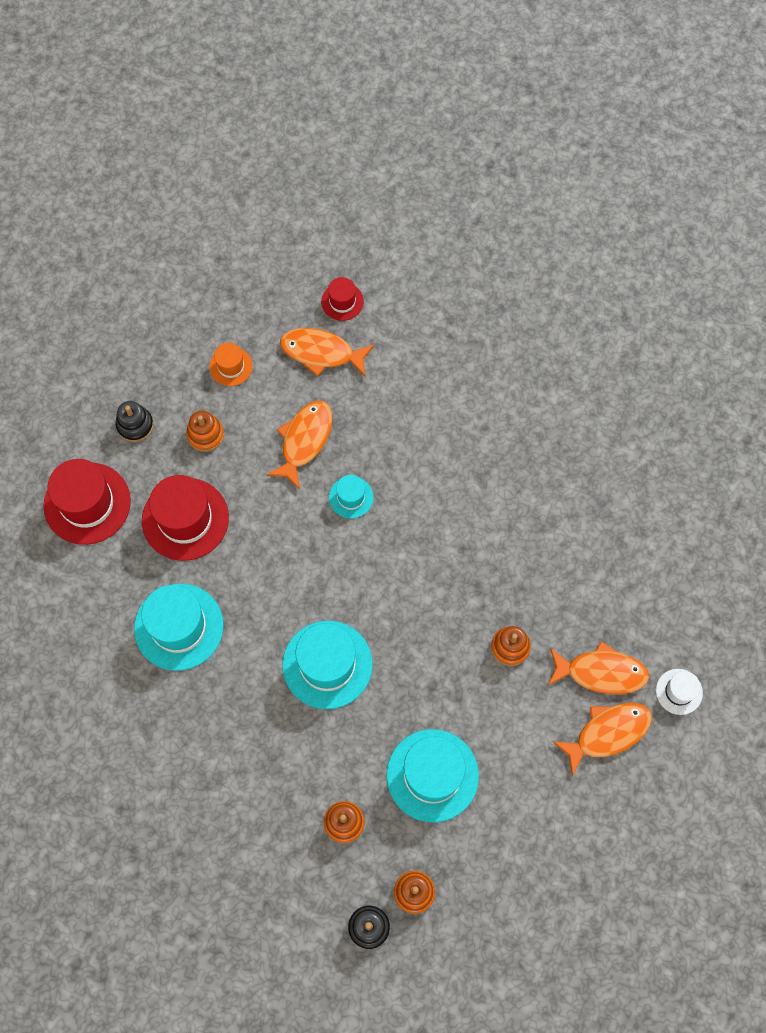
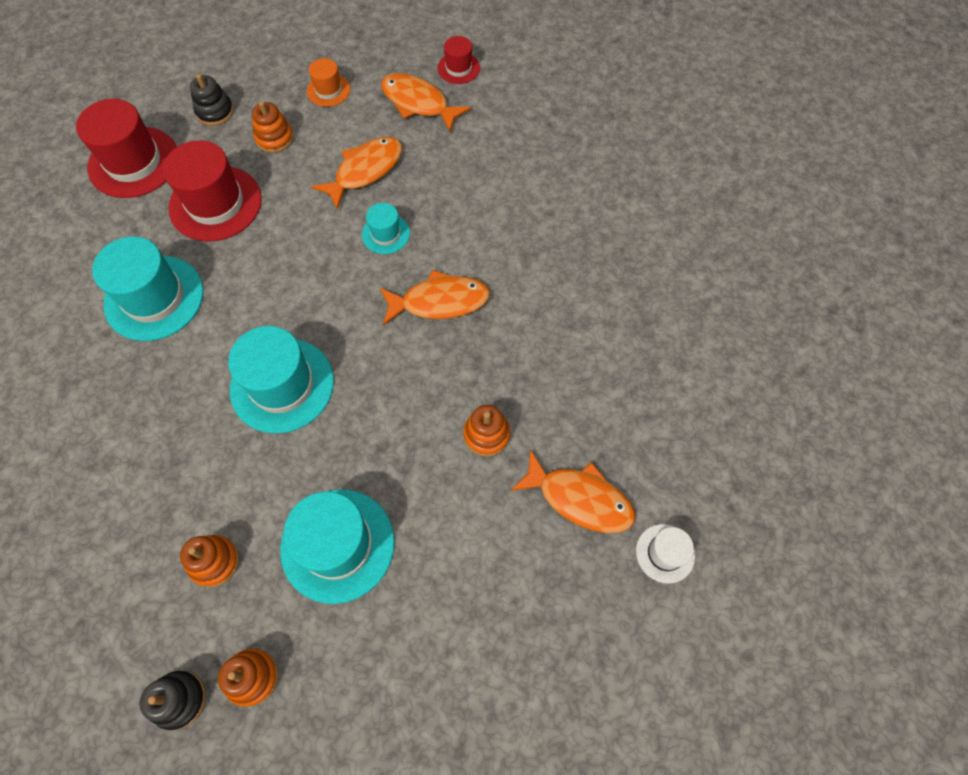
camera: 20 degrees right, 5 degrees down
orange fish [552,703,652,777] -> orange fish moved to [380,270,490,325]

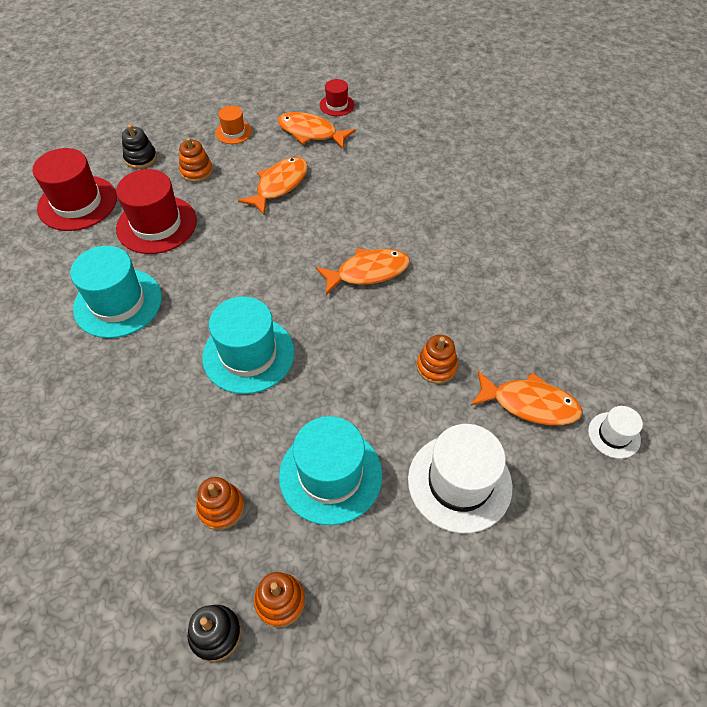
camera: 10 degrees left, 10 degrees down
turquoise hat [362,203,410,254] -> none
none -> white hat [408,424,513,533]

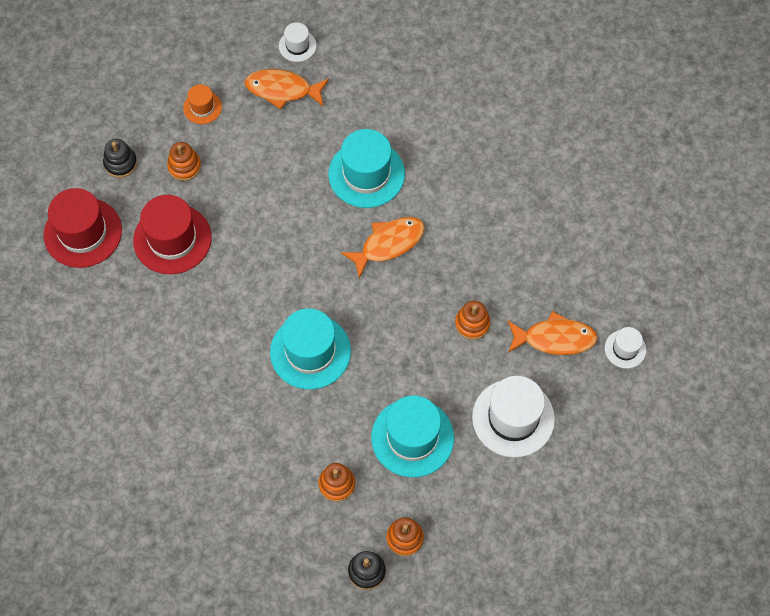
camera: 15 degrees left, 10 degrees up
turquoise hat [70,246,162,338] -> turquoise hat moved to [328,129,405,208]
orange fish [238,157,308,215] -> none
red hat [319,79,354,116] -> white hat [279,22,317,62]

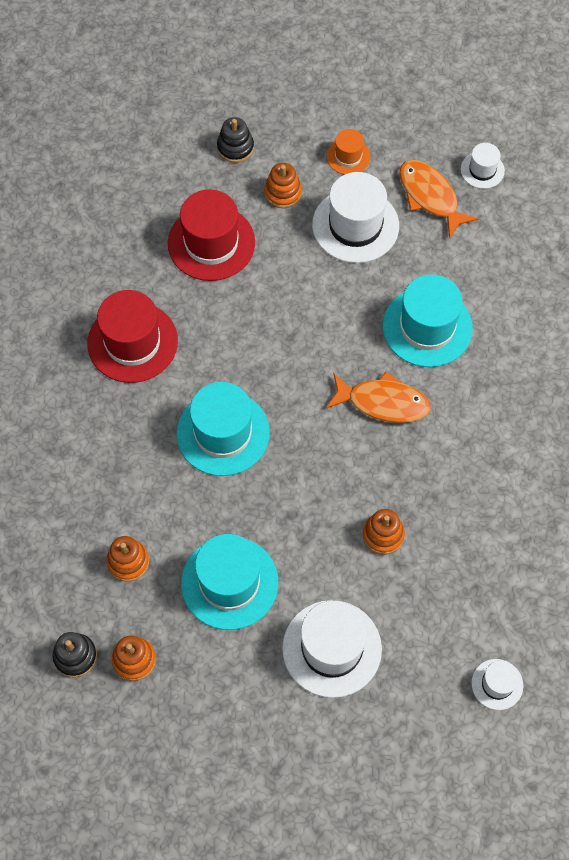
camera: 45 degrees right, 0 degrees up
red hat [44,188,122,268] -> red hat moved to [87,290,178,383]
orange fish [508,311,598,355] -> none
none -> white hat [312,172,399,263]

